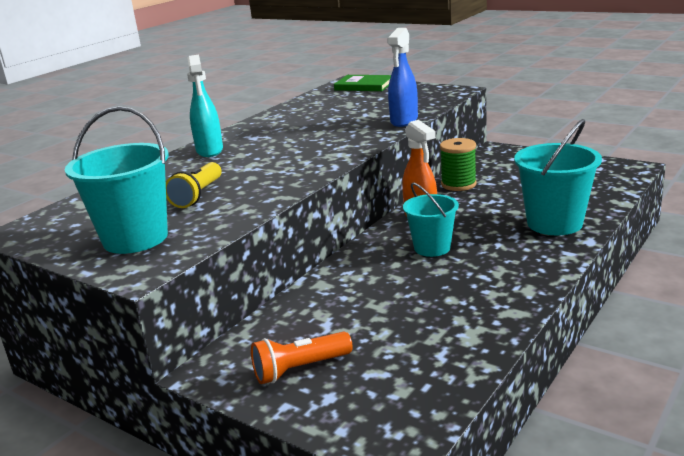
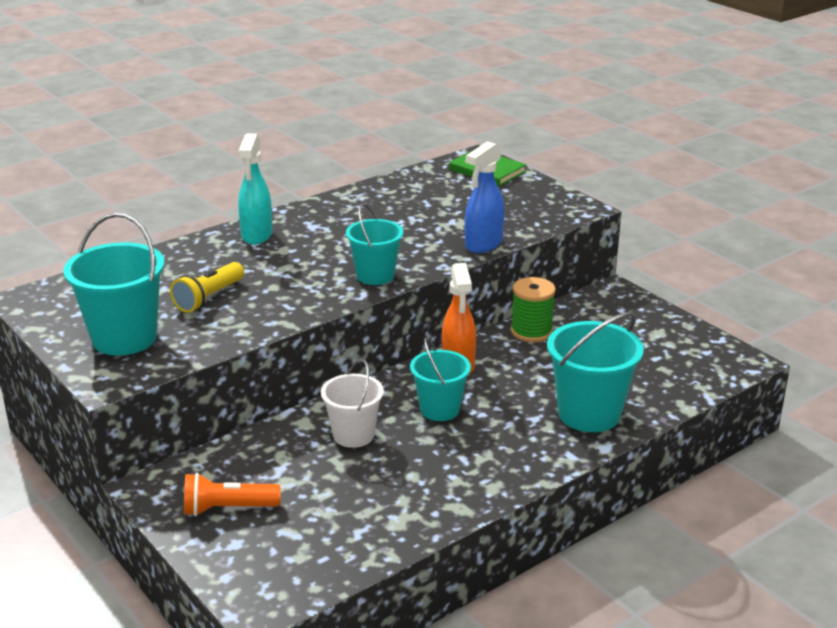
camera: 15 degrees right, 5 degrees up
none -> white bucket [321,359,384,448]
none -> turquoise bucket [346,204,403,285]

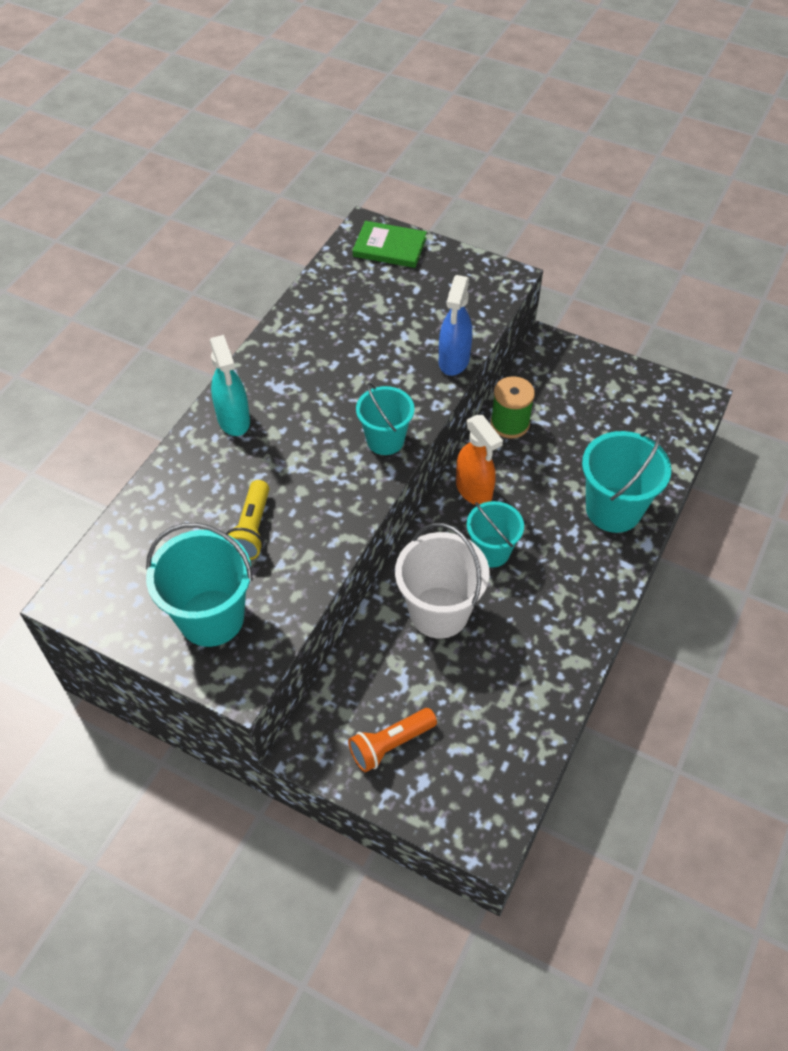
camera: 25 degrees left, 25 degrees up
white bucket [321,359,384,448] -> white bucket [395,523,490,639], size x1.55

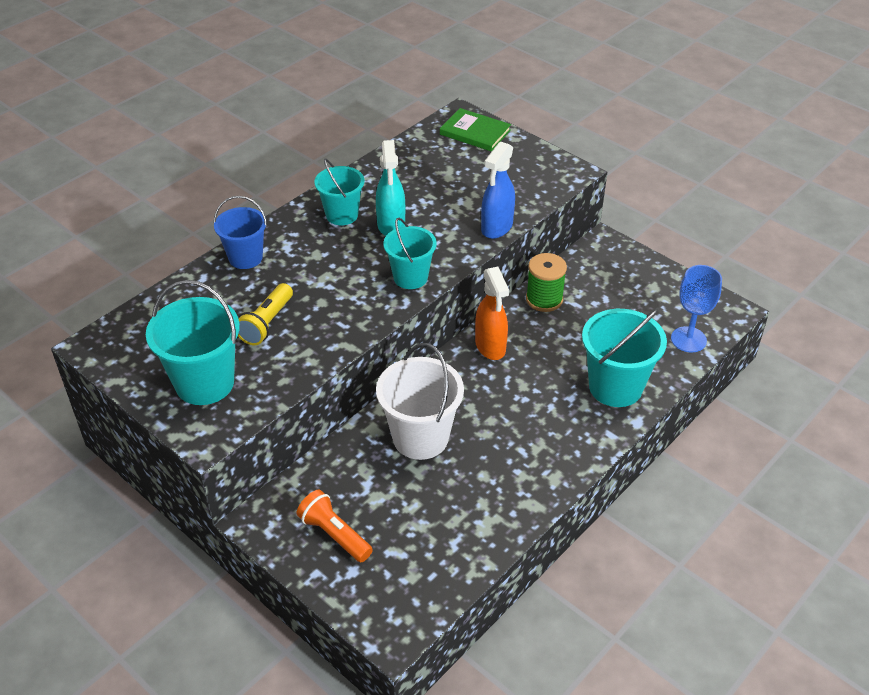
camera: 15 degrees right, 10 degrees down
turquoise spray bottle [210,335,250,436] -> turquoise spray bottle moved to [376,140,405,236]
orange flashlight [348,708,437,772] -> orange flashlight turned 60 degrees clockwise [296,490,373,562]
turquoise bucket [467,501,524,567] -> turquoise bucket moved to [314,159,365,225]
none -> blue bucket [214,196,267,269]
none -> blue goblet [671,265,722,352]

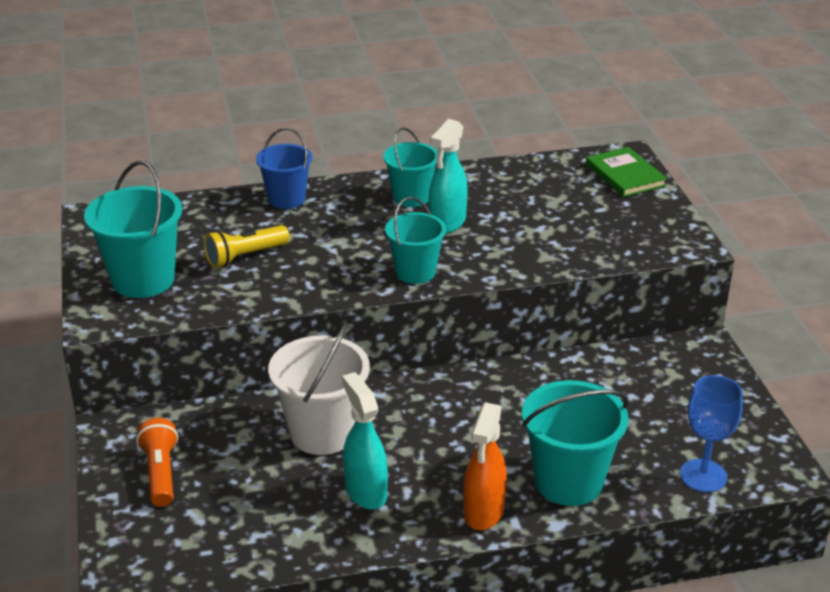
camera: 35 degrees right, 10 degrees down
orange spray bottle [475,267,509,360] -> orange spray bottle moved to [464,402,507,530]
blue spray bottle [481,141,515,239] -> none
green spool [526,253,567,312] -> none
none -> turquoise spray bottle [342,372,388,509]

